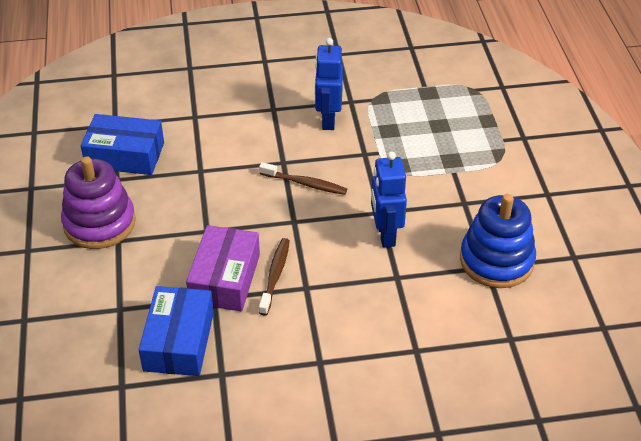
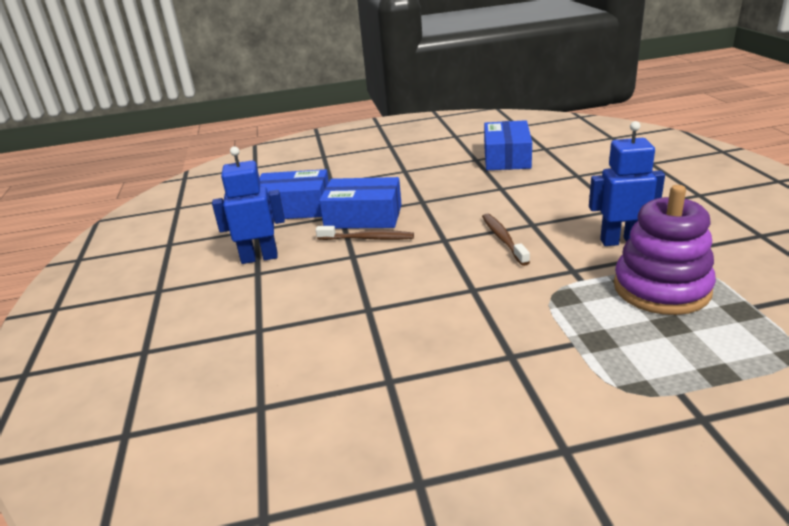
camera: 90 degrees right, 15 degrees down
purple stacking toy [61,156,136,249] -> purple stacking toy moved to [614,185,716,315]
purple box [186,225,260,311] -> blue box [319,177,402,229]
brown toothbrush [259,162,347,195] -> brown toothbrush turned 150 degrees clockwise [482,213,530,266]
blue robot [371,151,407,247] -> blue robot moved to [212,146,285,264]
blue stacking toy [460,194,536,288] -> none

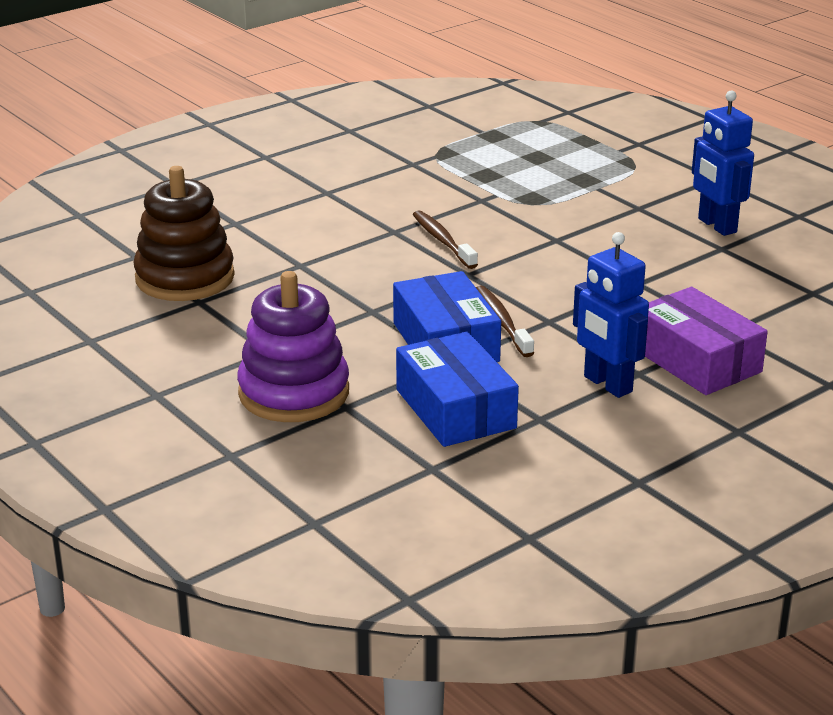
camera: 120 degrees left, 0 degrees up
brown toothbrush [482,213,530,266] -> brown toothbrush turned 105 degrees clockwise [413,210,478,269]
blue box [484,120,532,170] -> brown stacking toy [133,166,235,301]
blue robot [589,121,665,246] -> blue robot moved to [692,91,754,236]
purple stacking toy [614,185,716,315] -> purple stacking toy moved to [237,271,349,422]
none -> purple box [645,287,768,395]

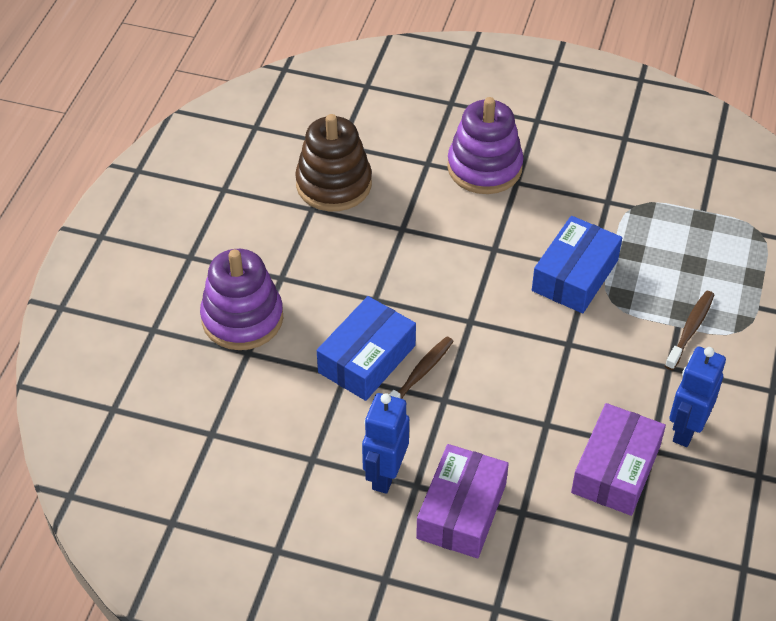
camera: 55 degrees right, 20 degrees up
blue box [396,331,519,447] -> blue box moved to [532,216,622,313]
brown toothbrush [413,210,478,269] -> brown toothbrush moved to [665,291,714,370]
none -> purple stacking toy [447,97,524,194]
none -> purple box [571,403,666,516]

